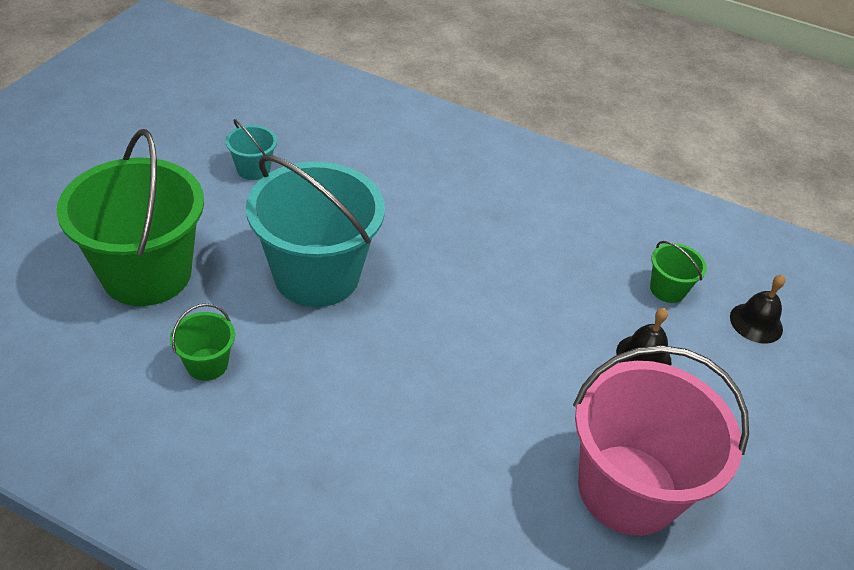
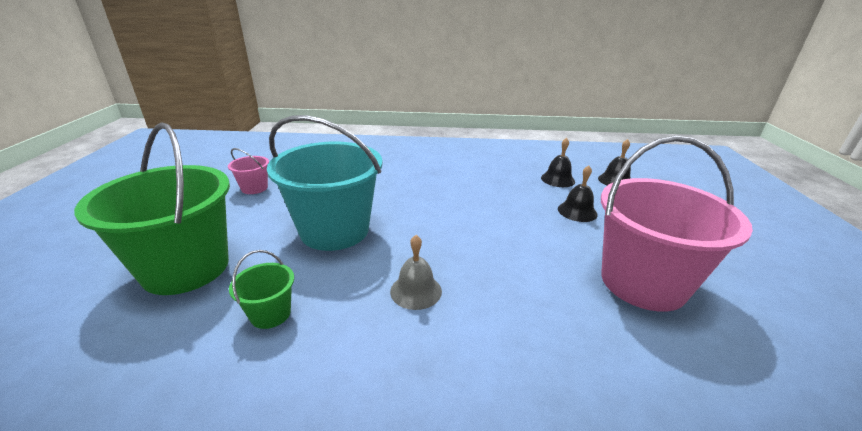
camera: 20 degrees left, 15 degrees down
turquoise bucket [226,119,277,180] -> pink bucket [228,148,269,194]
green bucket [650,241,707,303] -> black bell [541,138,575,187]
none -> grey bell [390,235,442,310]

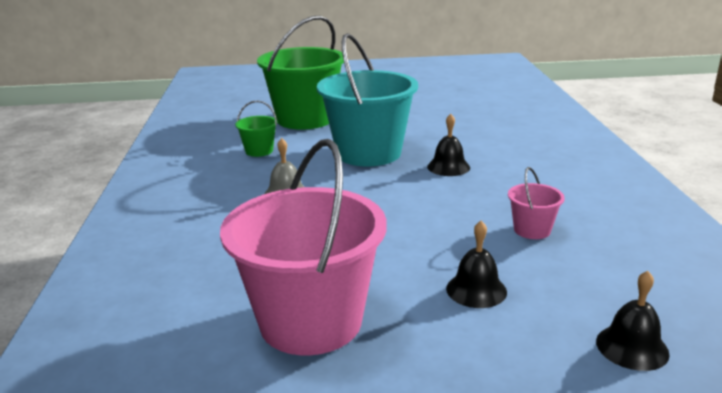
camera: 85 degrees right, 5 degrees down
pink bucket [228,148,269,194] -> pink bucket moved to [508,167,565,239]
black bell [541,138,575,187] -> black bell moved to [427,114,470,176]

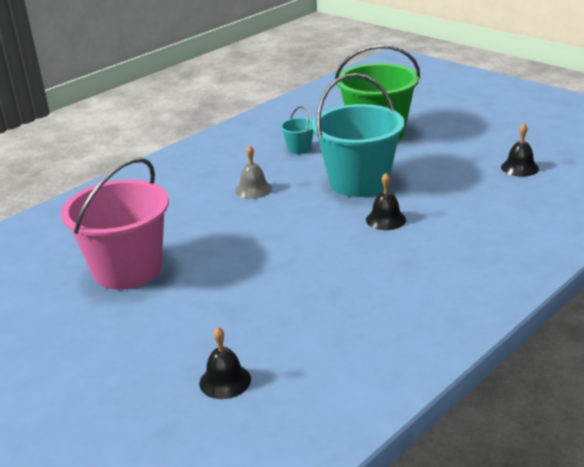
camera: 50 degrees right, 5 degrees up
green bucket [235,101,278,157] -> turquoise bucket [280,106,313,154]
black bell [446,221,507,308] -> black bell moved to [501,124,539,177]
pink bucket [508,167,565,239] -> none

